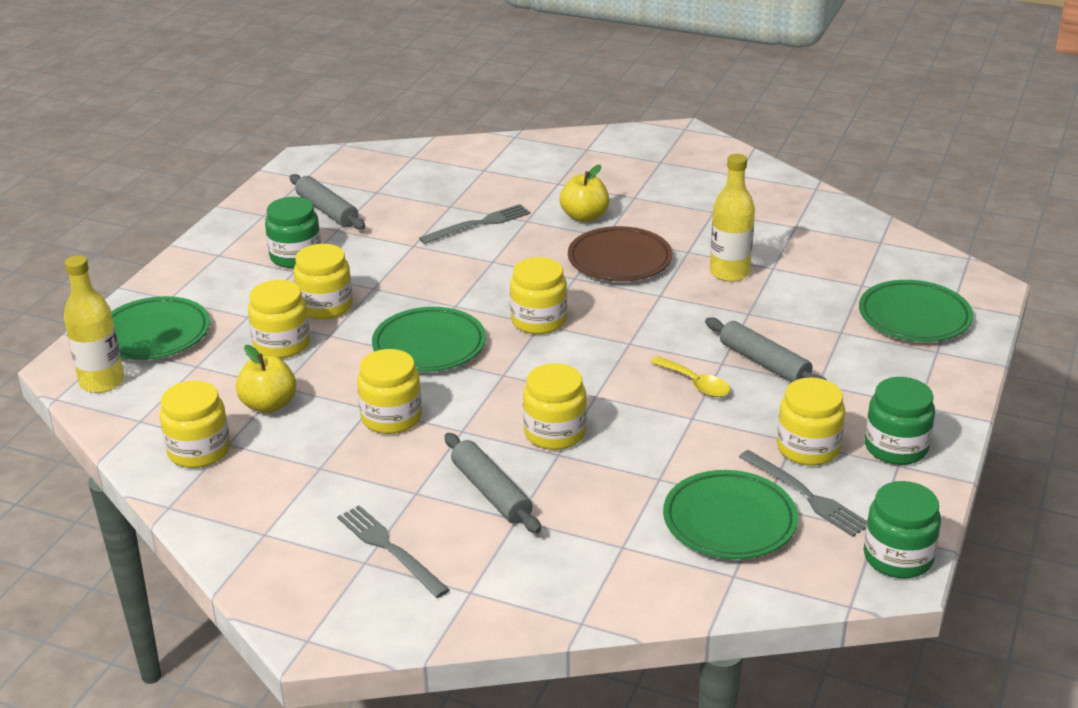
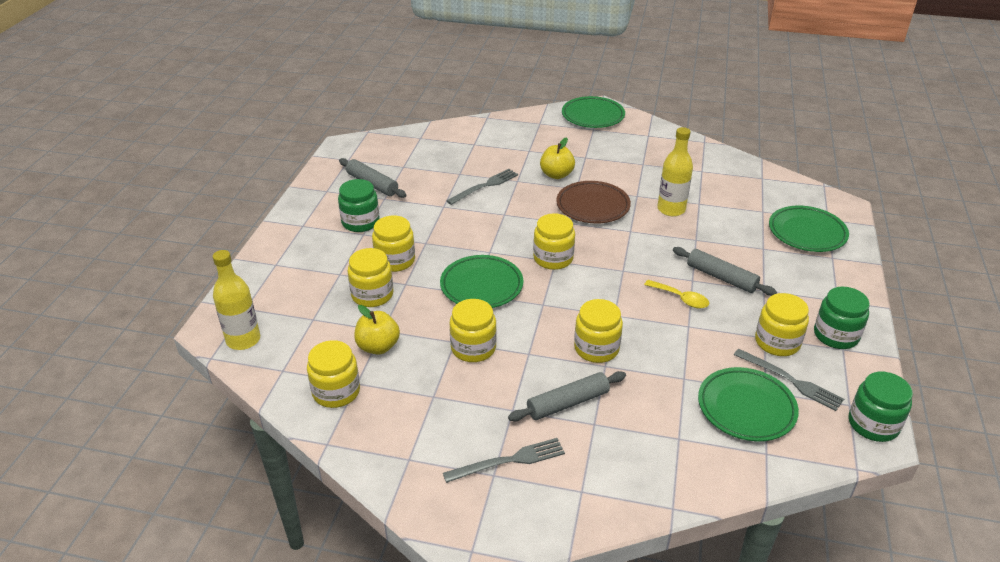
camera: 10 degrees left, 5 degrees up
green plate [111,296,210,360] -> green plate moved to [562,96,625,128]
grey fork [337,505,450,598] -> grey fork turned 120 degrees clockwise [443,438,565,483]
grey rolling pin [445,433,541,533] -> grey rolling pin turned 75 degrees counterclockwise [508,371,626,421]

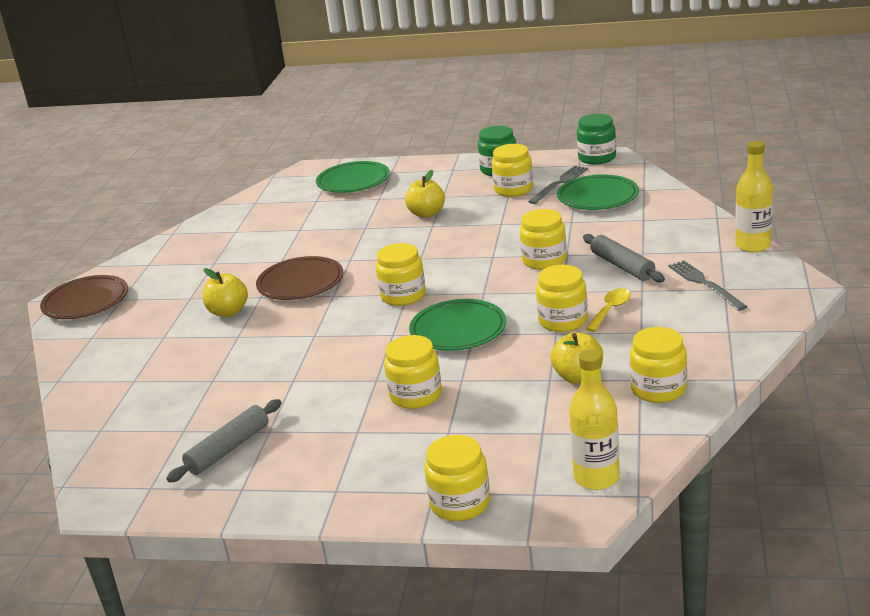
camera: 90 degrees left, 10 degrees down
green jar [338,179,380,232] -> none
yellow jar [348,248,393,307] -> yellow jar moved to [424,435,490,521]
grey fork [446,169,518,205] -> none
green plate [562,96,625,128] -> brown plate [40,275,128,319]
yellow spoon [644,280,710,308] -> yellow spoon moved to [586,288,631,332]
yellow bottle [657,127,693,216] -> yellow bottle moved to [735,141,773,252]
grey rolling pin [673,247,777,296] -> yellow apple [405,170,445,218]

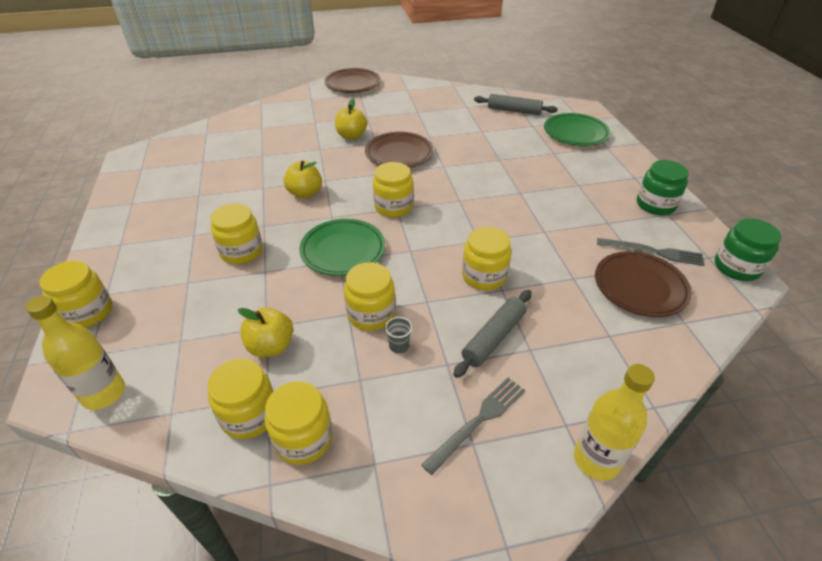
camera: 65 degrees right, 15 degrees up
grey rolling pin [166,399,281,483] -> grey rolling pin moved to [474,94,558,115]
yellow apple [405,170,445,218] -> yellow apple moved to [284,161,322,199]
yellow jar [492,144,533,197] -> yellow jar moved to [264,381,332,465]
green plate [557,174,639,210] -> brown plate [595,251,692,317]
yellow spoon [586,288,631,332] -> grey cup [385,317,412,353]

